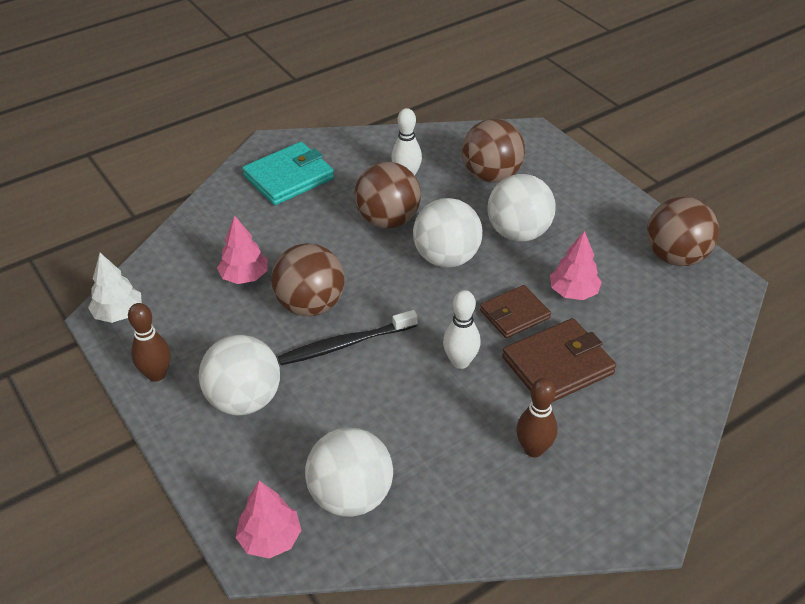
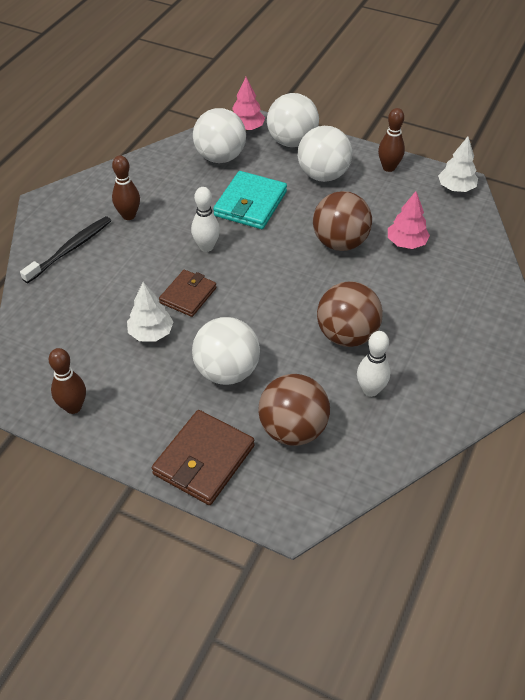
camera: 150 degrees right, 5 degrees up
turquoise wallet [242,142,334,205] -> turquoise wallet moved to [213,171,287,229]
black toothbrush [278,310,418,365] -> black toothbrush moved to [20,216,111,283]
white ball [413,198,483,268] -> white ball moved to [267,93,319,147]
brown wallet [502,318,616,402] -> brown wallet moved to [152,410,255,505]
pink tree [550,231,602,300] -> white tree [127,282,174,342]
brown ball [647,197,719,266] -> brown bowling pin [49,348,86,414]

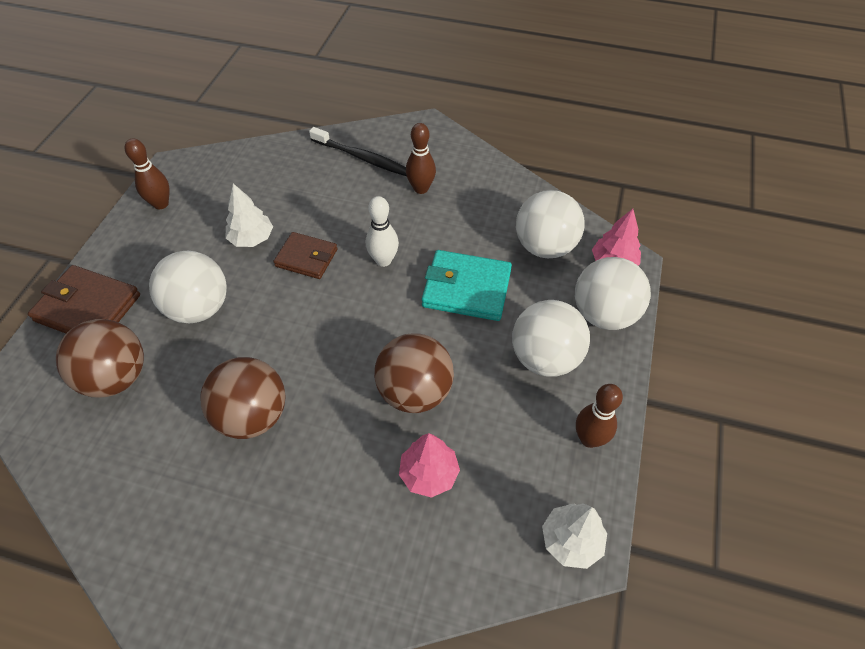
camera: 80 degrees right, 5 degrees up
white bowling pin [357,331,390,397] -> none

